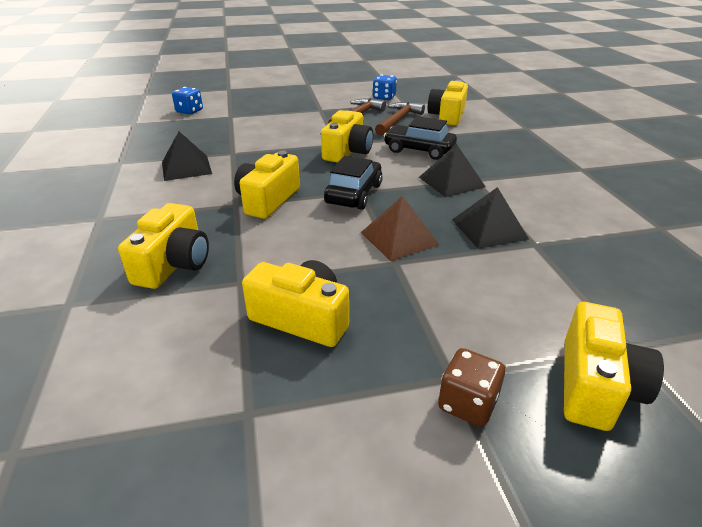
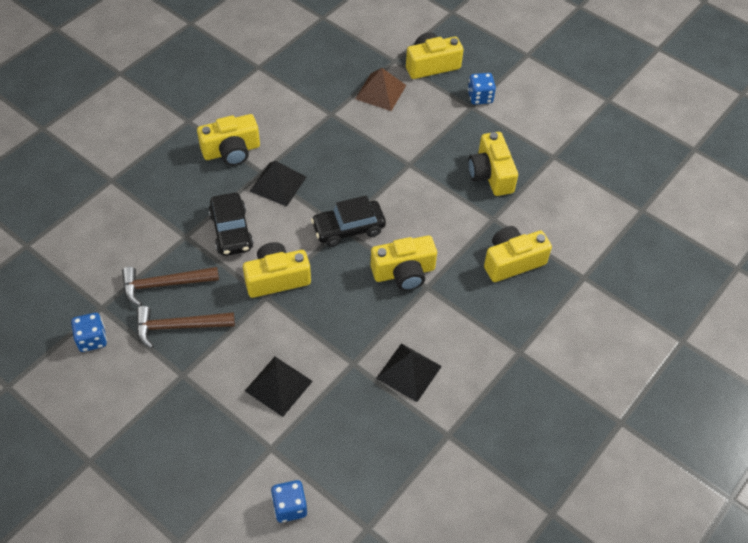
camera: 130 degrees left, 20 degrees up
brown pyramid [361,196,439,261] -> brown pyramid moved to [355,68,406,111]
yellow camera [428,80,468,125] -> yellow camera moved to [197,114,260,166]
brown dice [438,348,505,427] -> blue dice [468,73,496,105]
black pyramid [452,187,529,249] -> black pyramid moved to [245,357,313,417]

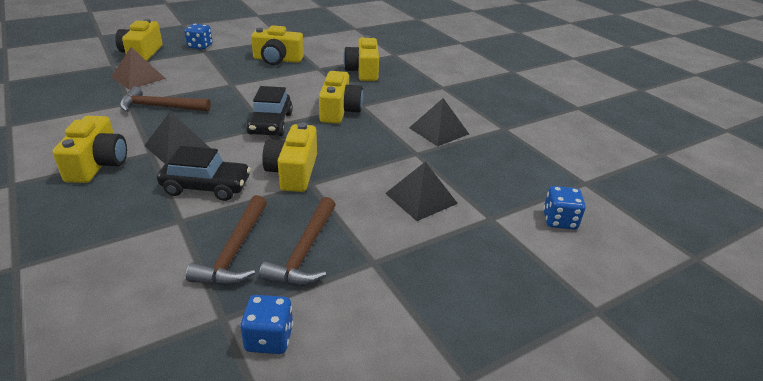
camera: 70 degrees left, 20 degrees down
none -> brown hammer [120,87,211,112]

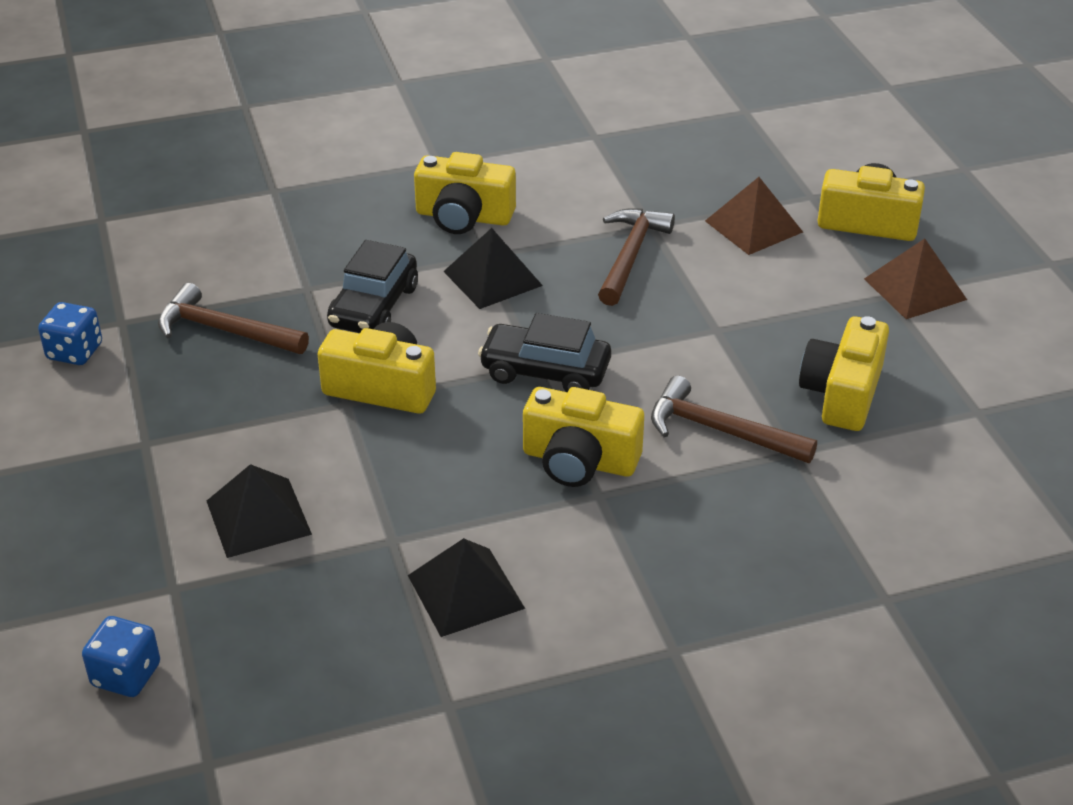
camera: 105 degrees right, 5 degrees up
blue dice [184,24,213,50] -> brown pyramid [864,238,967,319]
brown hammer [259,197,336,285] -> brown hammer moved to [651,376,817,463]
yellow camera [343,35,379,81] -> none

